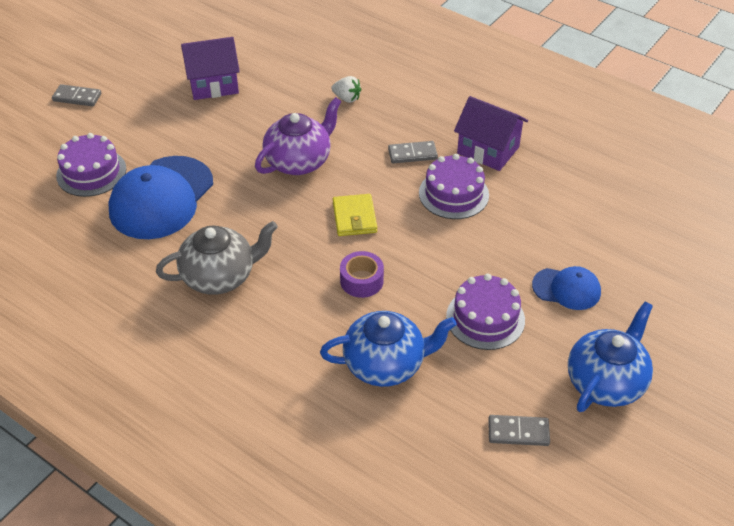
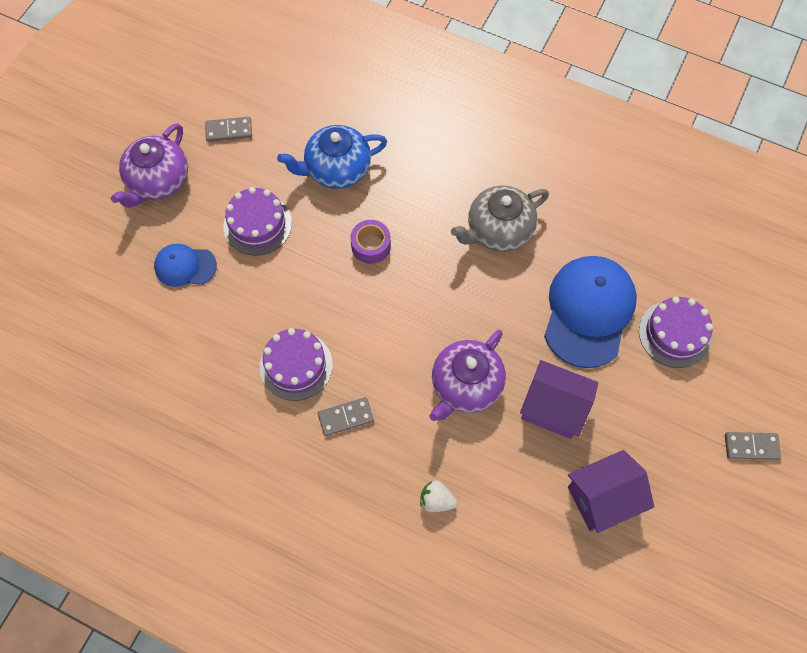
camera: 170 degrees right, 20 degrees up
yellow wallet [333,194,377,236] -> none
purple house [454,96,528,171] -> purple house moved to [520,360,598,439]
blue teapot [568,302,653,412] -> purple teapot [111,123,188,208]

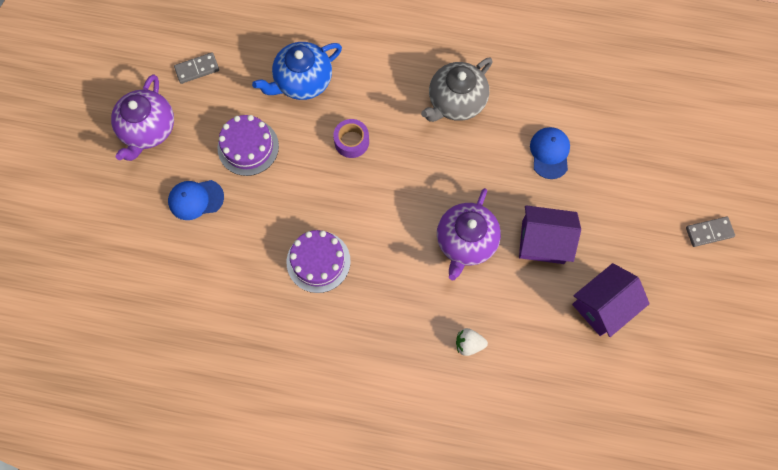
camera: 15 degrees left, 5 degrees up
grey domino [318,397,374,436] -> none
blue cap [544,256,637,368] -> blue cap [530,127,570,179], size x0.53
purple cake [639,296,713,368] -> none

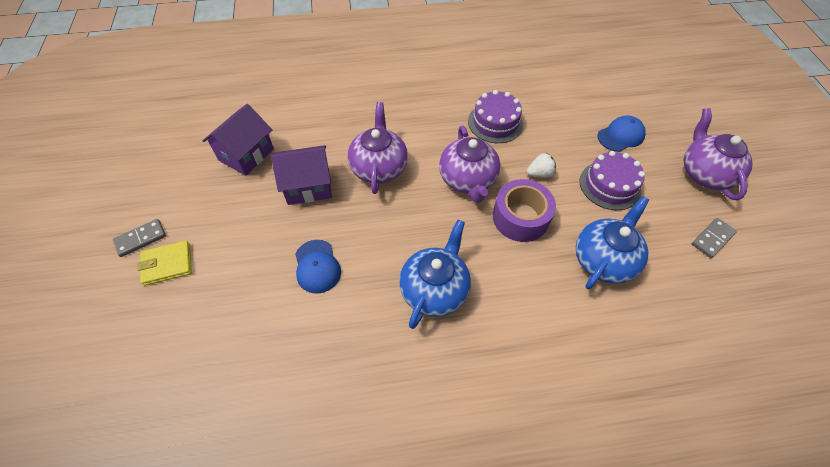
camera: 160 degrees right, 15 degrees down
purple tape [333,119,369,158] -> purple tape [493,179,556,242], size x1.56
grey teapot [421,58,492,122] -> blue teapot [399,220,471,329]
white strawberry [456,328,488,356] -> white strawberry moved to [527,153,556,178]
none -> yellow wallet [138,241,192,286]
none -> purple teapot [439,126,500,203]

